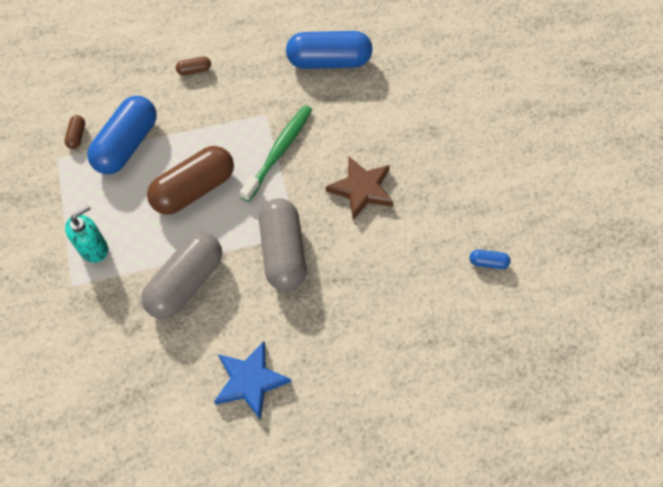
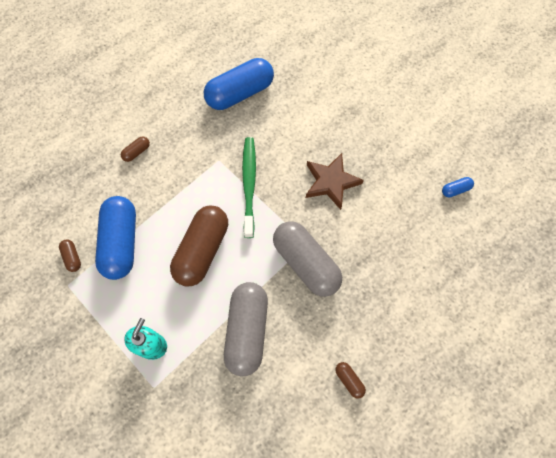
camera: 30 degrees left, 5 degrees up
blue star [214,342,291,420] -> brown capsule [335,362,366,399]

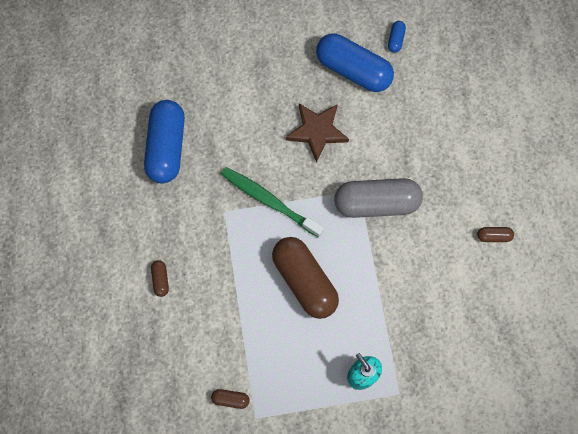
camera: 55 degrees left, 5 degrees up
blue capsule [95,196,136,280] -> blue capsule moved to [316,33,394,92]
grey capsule [224,282,268,376] -> none

